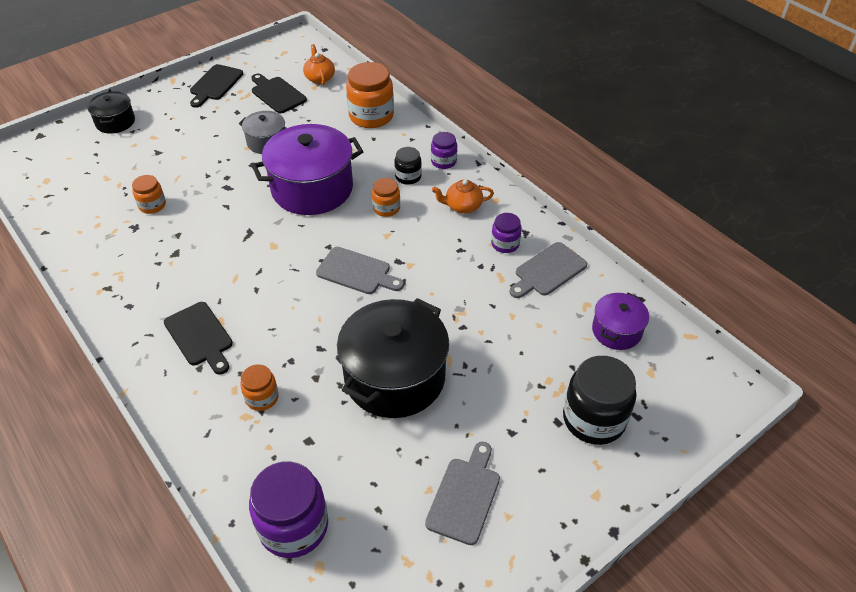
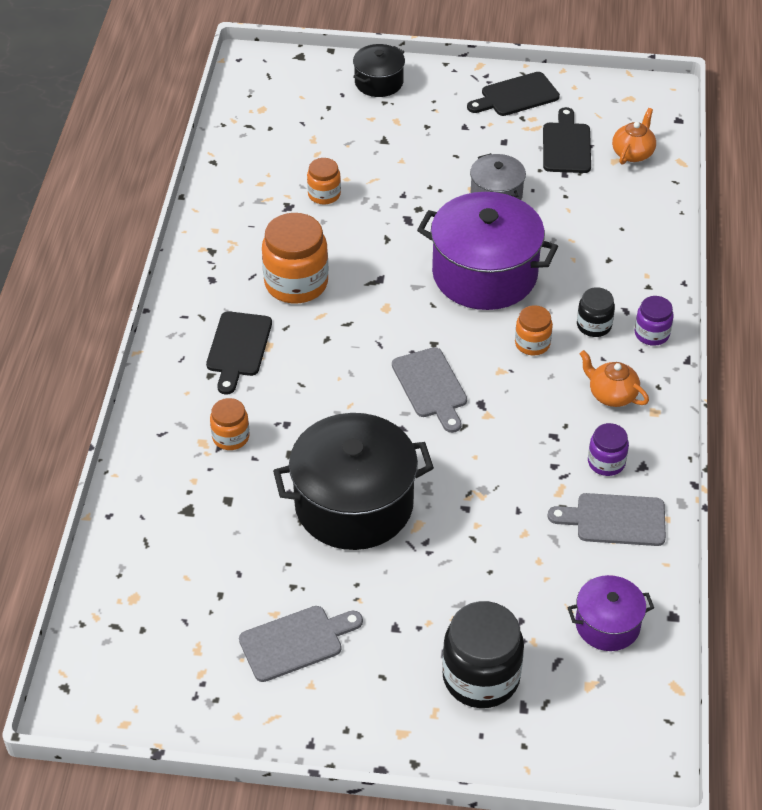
camera: 45 degrees right, 0 degrees up
purple jar [249,461,328,558] -> none
orange jar [346,62,394,128] -> orange jar moved to [262,213,328,303]

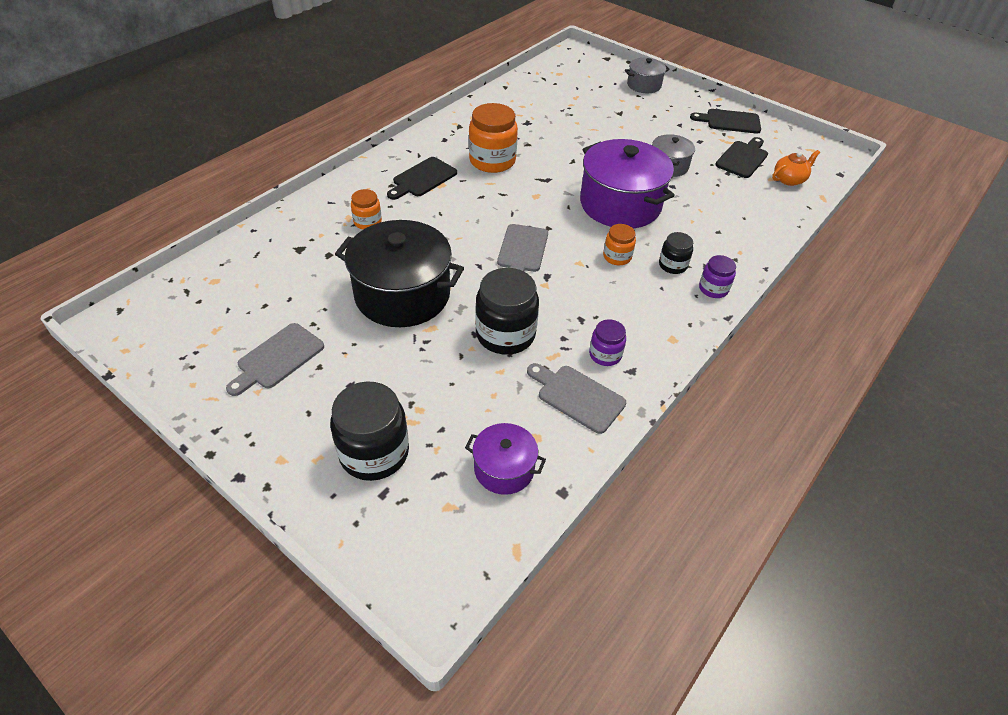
camera: 30 degrees right, 0 degrees up
grey cutting board [239,606,363,682] -> grey cutting board turned 120 degrees clockwise [226,323,324,396]
orange jar [307,158,341,205] -> none
black pot [353,44,405,97] -> grey pot [625,58,670,93]
orange teapot [579,350,649,407] -> none
none -> black jar [475,268,539,355]

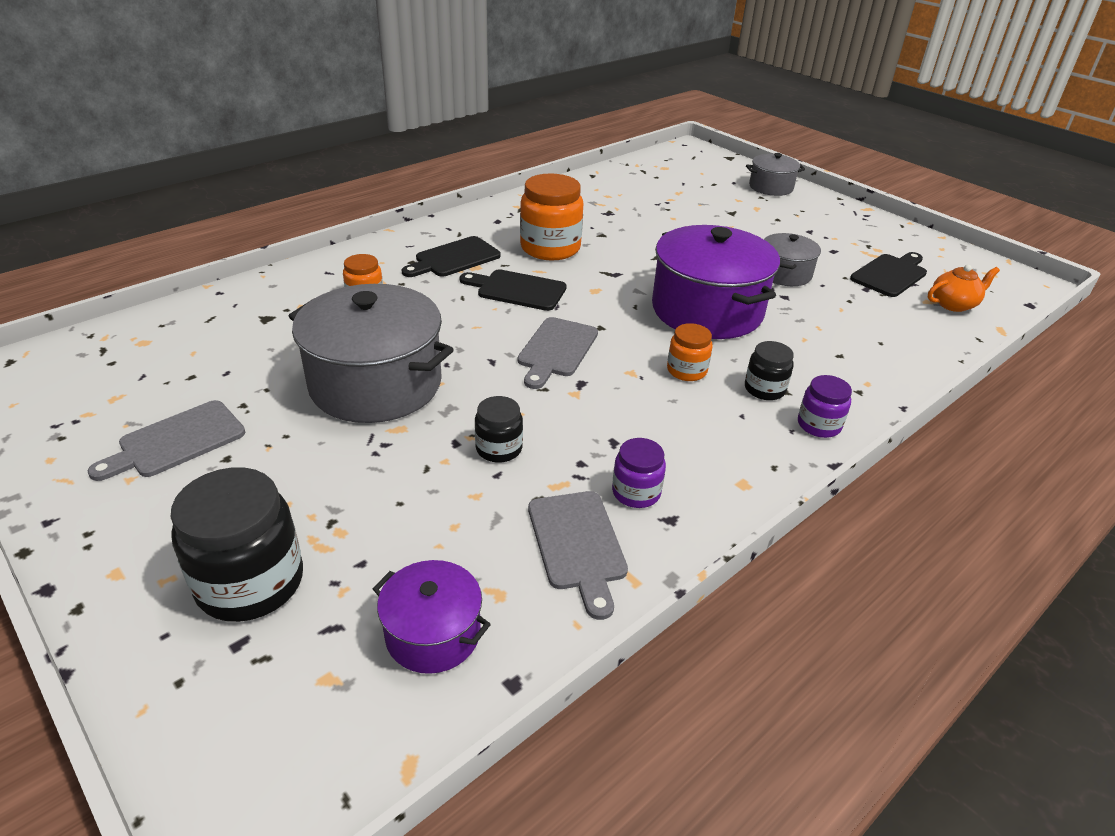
camera: 10 degrees right, 10 degrees down
black pot [335,220,464,327] -> grey pot [289,284,454,423]
black jar [475,268,539,355] -> black jar [475,396,523,463], size x0.54
grey cutting board [527,363,626,434] -> grey cutting board turned 150 degrees counterclockwise [528,491,628,620]
black cutting board [690,109,761,134] -> black cutting board moved to [459,269,567,311]

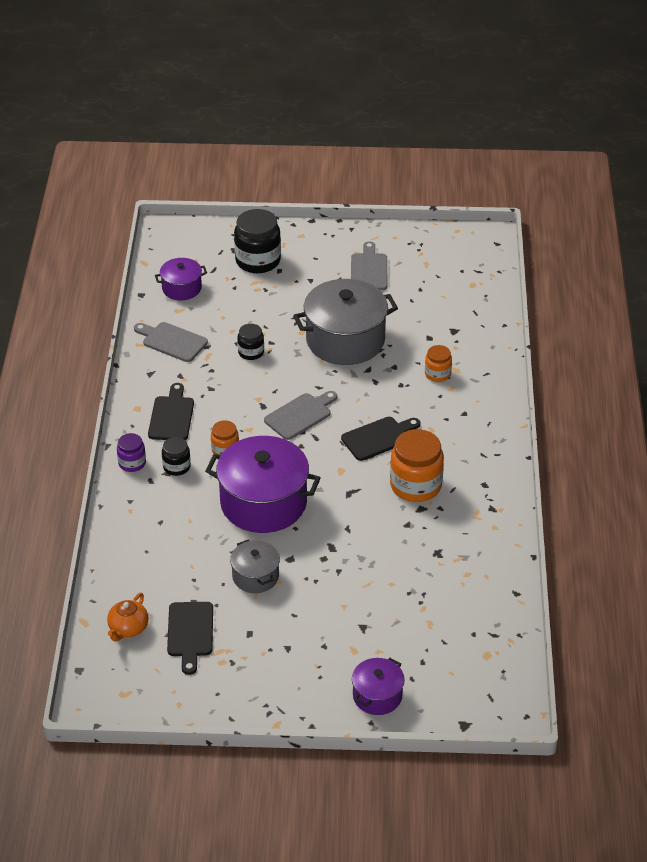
camera: 135 degrees right, 5 degrees up
black cutting board [402,236,501,277] -> black cutting board moved to [148,383,194,440]
grey cutting board [518,317,598,389] -> grey cutting board turned 75 degrees clockwise [264,391,337,440]
purple jar [612,438,666,508] -> none
grey pot [746,153,805,196] -> purple pot [352,658,405,715]

